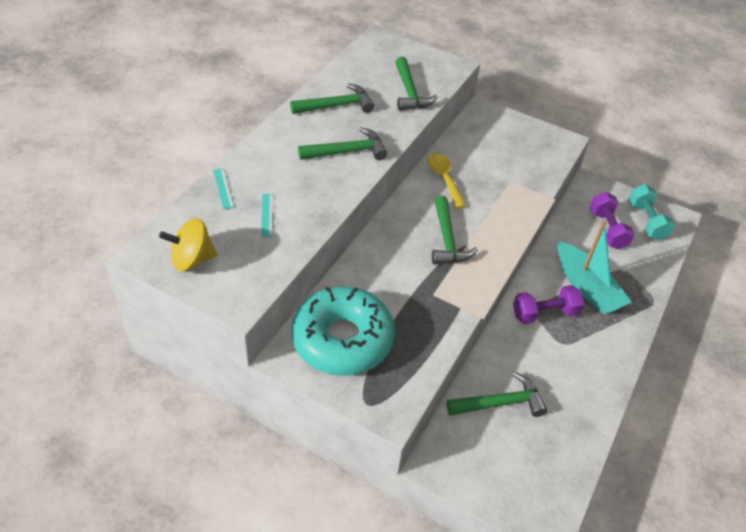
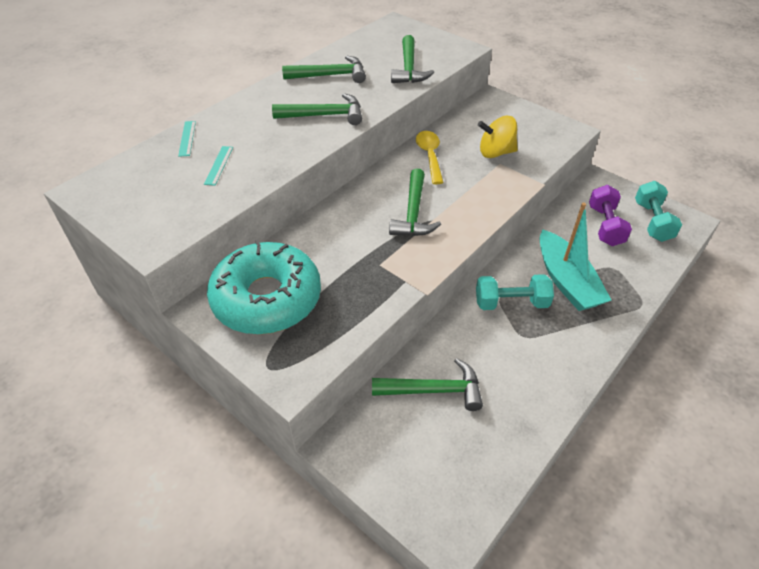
camera: 15 degrees right, 0 degrees up
yellow spinning top [159,218,217,271] -> yellow spinning top moved to [478,116,518,158]
purple dumbbell [513,285,584,324] -> turquoise dumbbell [476,274,554,310]

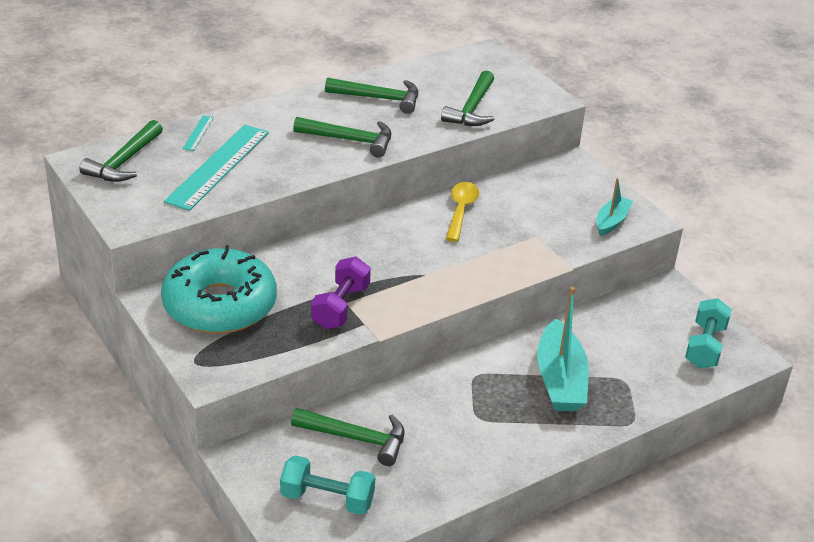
camera: 15 degrees right, 10 degrees down
turquoise ruler [204,146,233,186] -> turquoise ruler [164,125,269,211], size x2.36
green hammer [389,169,441,236] -> green hammer moved to [79,120,163,182]
turquoise dumbbell [476,274,554,310] -> turquoise dumbbell moved to [280,455,375,515]
yellow spinning top [478,116,518,158] -> none
purple dumbbell [589,185,632,246] -> purple dumbbell moved to [311,256,371,329]
none -> turquoise boat [596,178,633,236]

